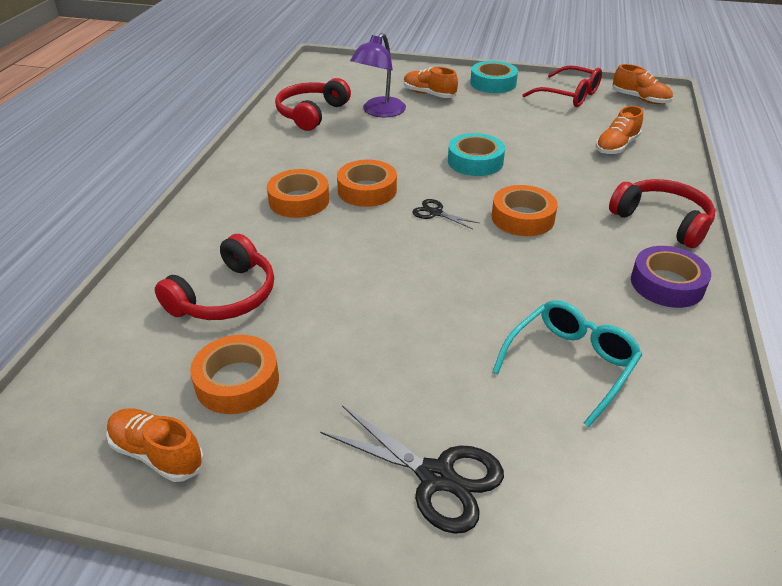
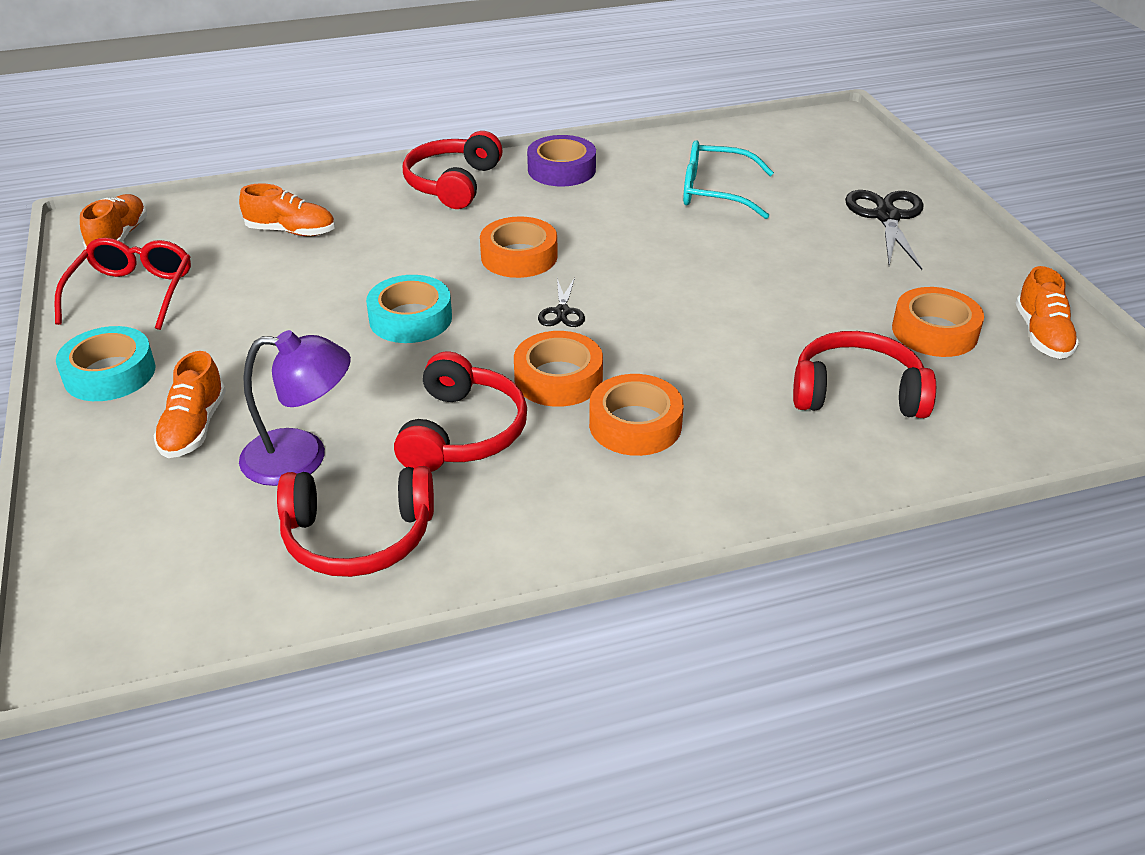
camera: 120 degrees left, 0 degrees up
none -> red headphones [394,352,527,472]

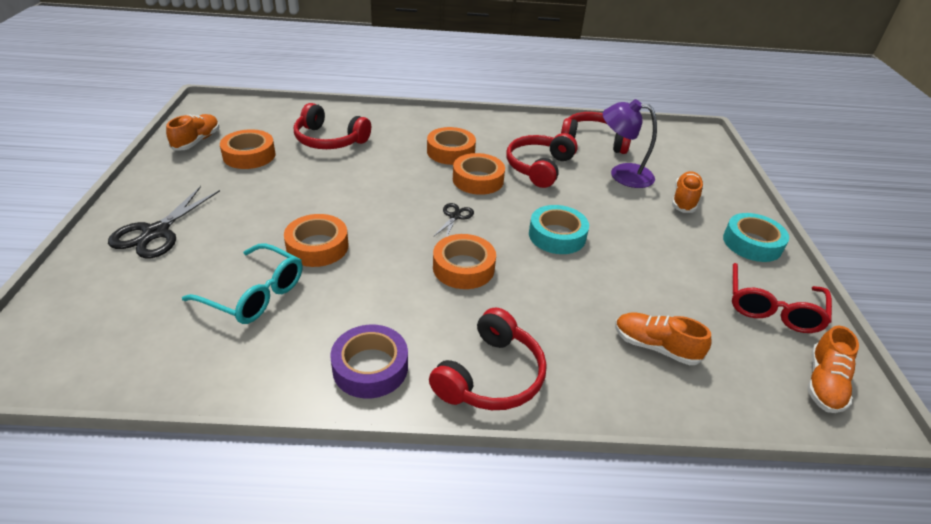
camera: 165 degrees left, 0 degrees up
none -> orange tape [284,214,349,267]

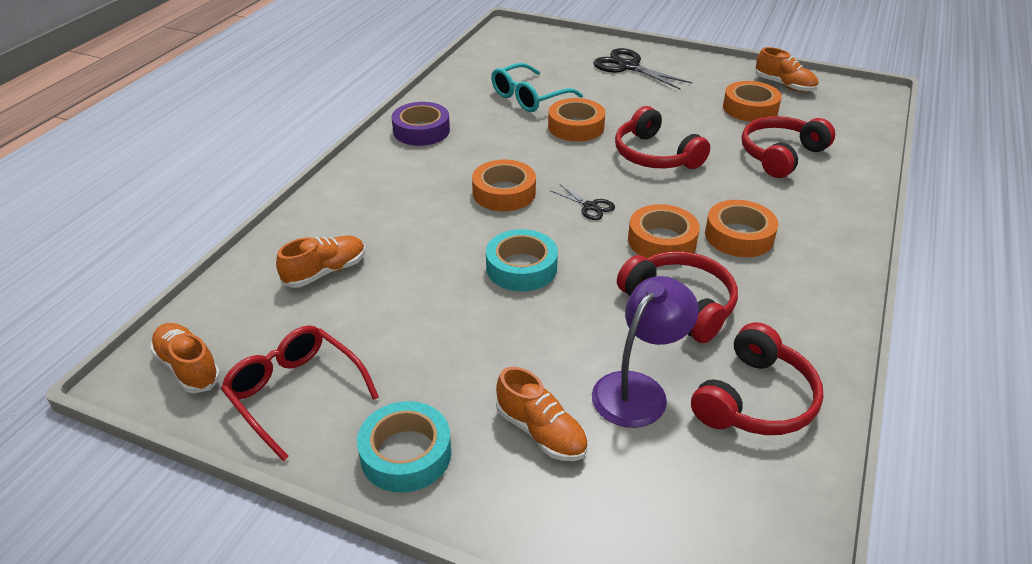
camera: 115 degrees right, 0 degrees up
red headphones [429,307,547,410] -> red headphones moved to [615,106,710,169]

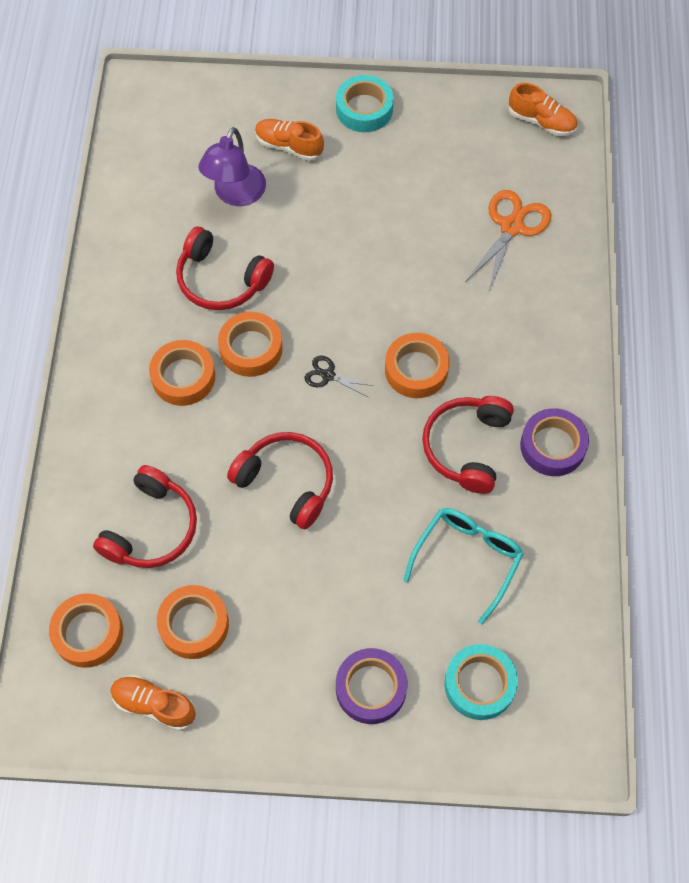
camera: 160 degrees right, 25 degrees up
red glasses [221,325,379,461] -> none
orange shoe [276,236,365,288] -> orange scissors [465,190,551,294]
turquoise tape [486,229,558,291] -> turquoise tape moved to [444,644,518,720]
orange tape [548,98,605,142] -> orange tape moved to [49,593,123,668]
black scissors [593,48,693,89] -> purple tape [336,648,408,724]
red headphones [691,322,824,435] -> red headphones moved to [422,396,514,494]

